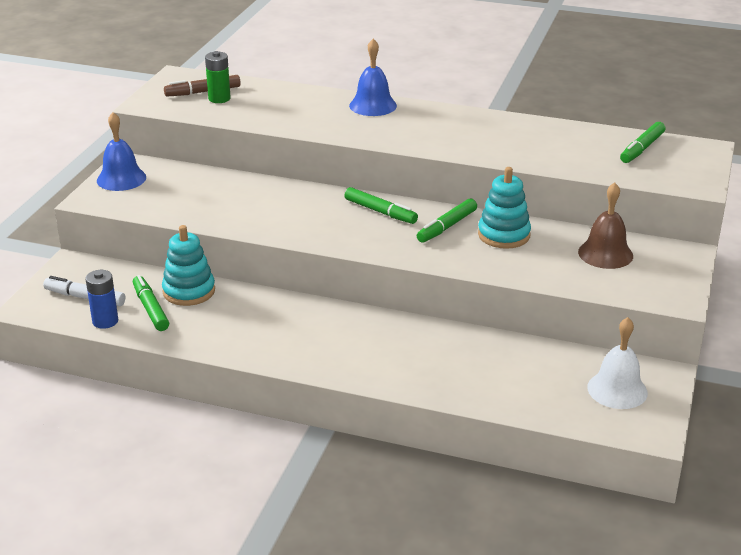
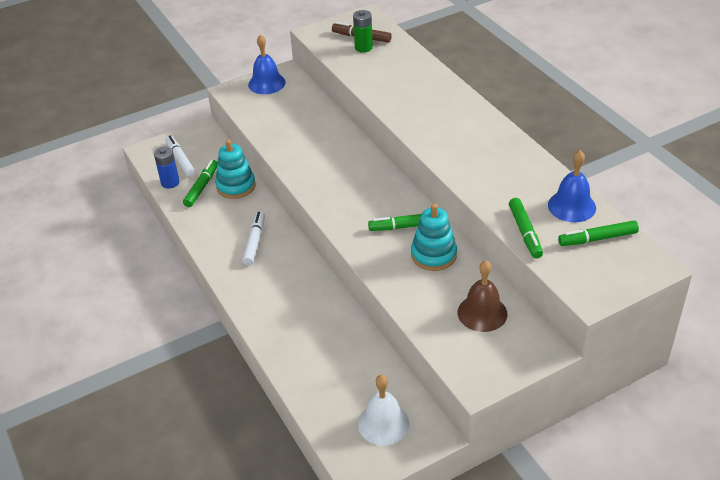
camera: 45 degrees right, 10 degrees up
green marker [344,187,418,224] -> green marker moved to [509,198,543,258]
blue bell [349,39,397,116] -> blue bell moved to [548,150,596,222]
none -> white marker [242,211,265,266]

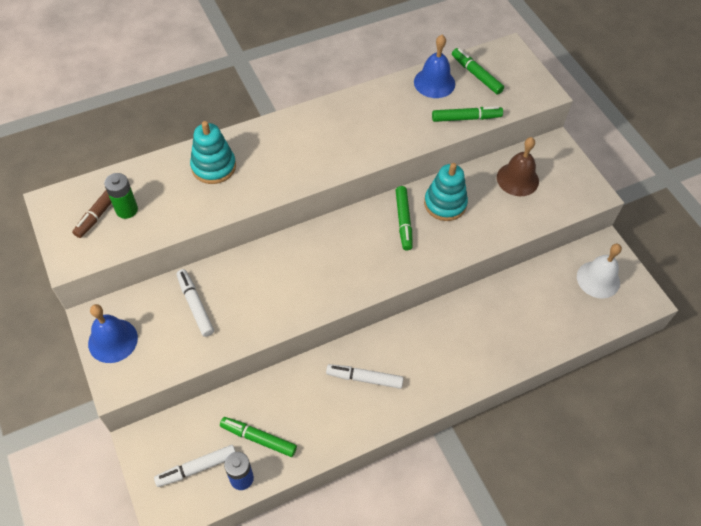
camera: 90 degrees left, 15 degrees up
turquoise stacking toy [215,139,256,199] -> turquoise stacking toy moved to [190,121,236,184]
green marker [558,220,639,246] -> green marker turned 150 degrees clockwise [452,48,504,94]
none -> white marker [177,269,214,337]

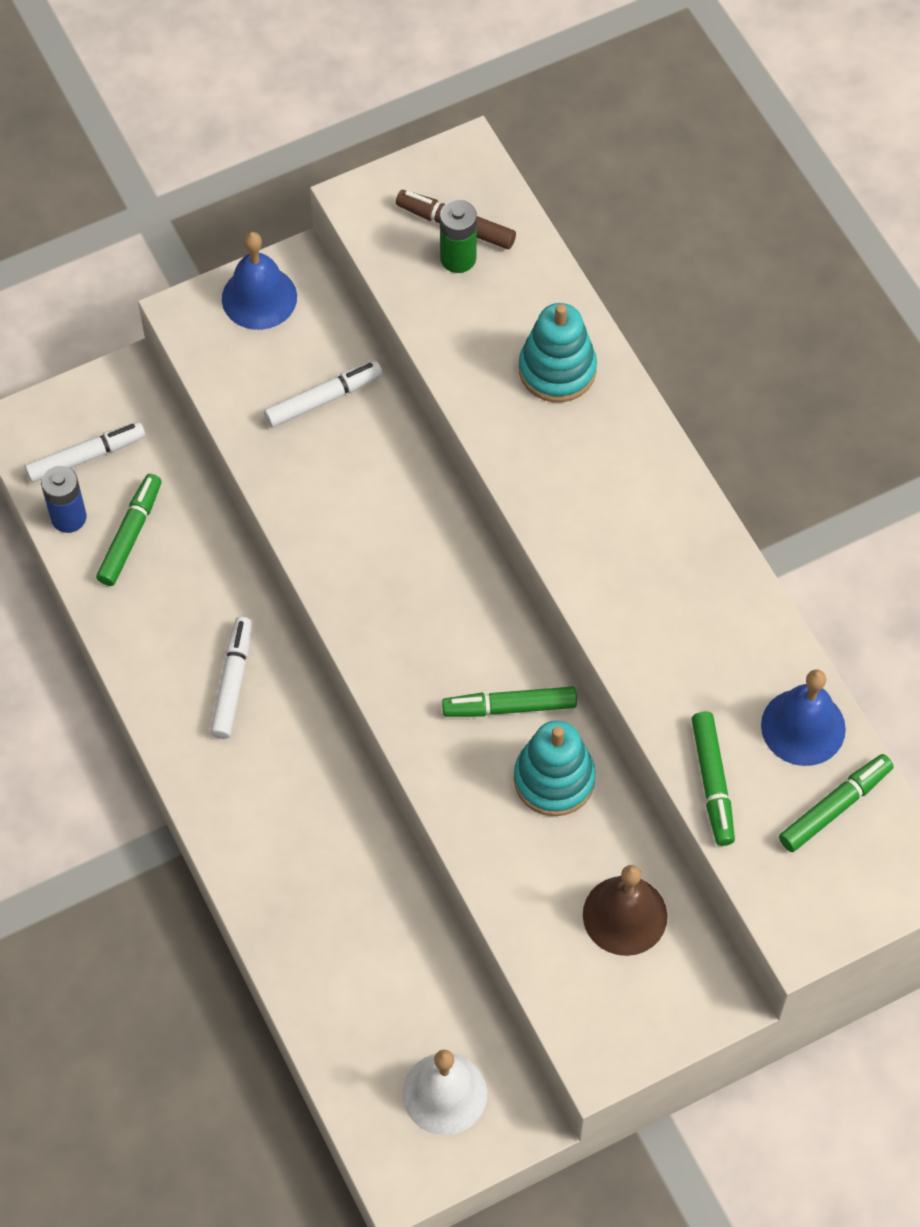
camera: 90 degrees right, 5 degrees up
white marker [154,445,236,487] -> white marker turned 90 degrees clockwise [25,422,146,483]

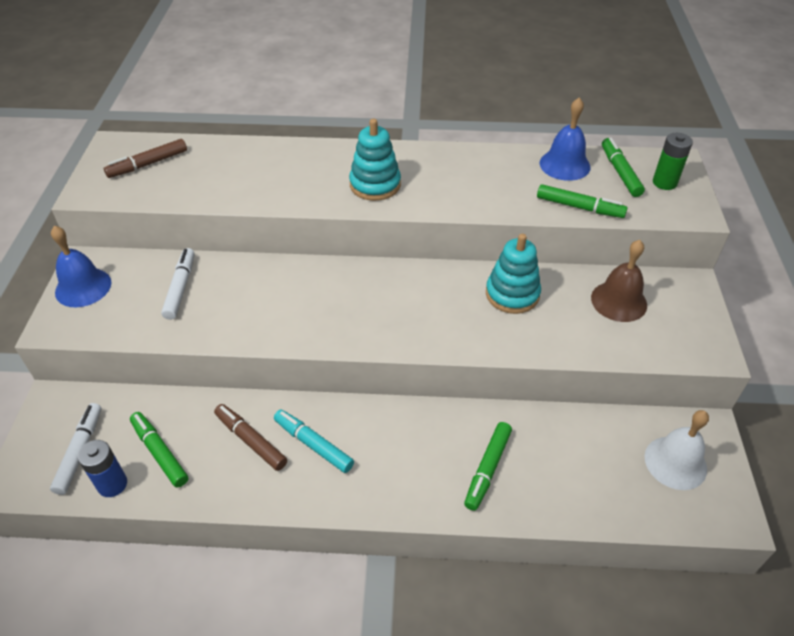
camera: 60 degrees left, 15 degrees down
white marker [210,617,252,739] -> turquoise marker [274,409,354,473]
green battery [440,200,477,273] -> green battery moved to [653,133,693,190]
green marker [442,686,577,717] -> green marker moved to [464,422,512,511]
turquoise stacking toy [519,303,597,402] -> turquoise stacking toy moved to [349,119,401,201]
none -> brown marker [214,404,287,471]

